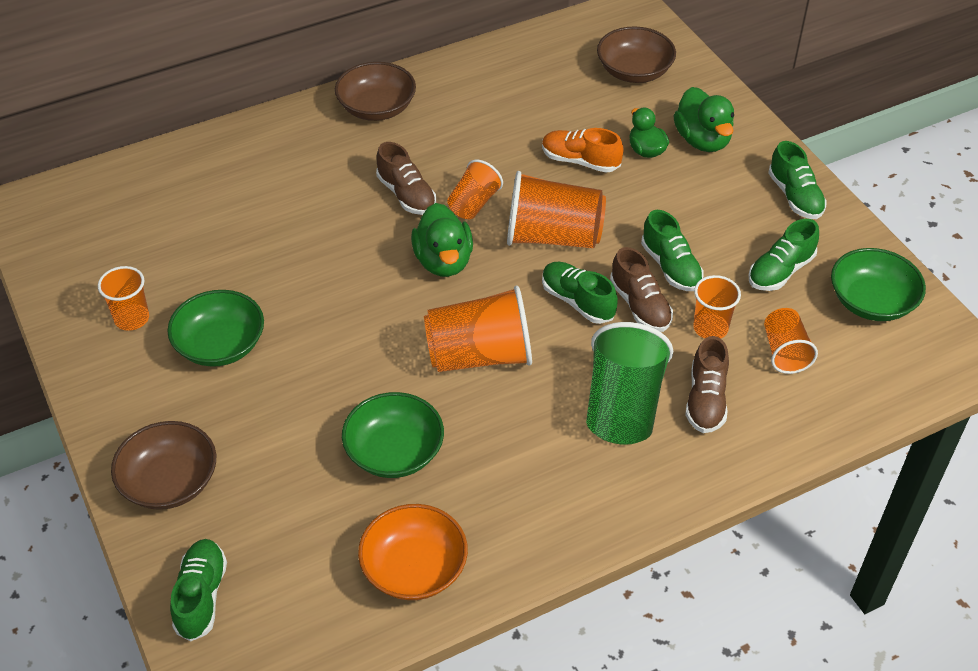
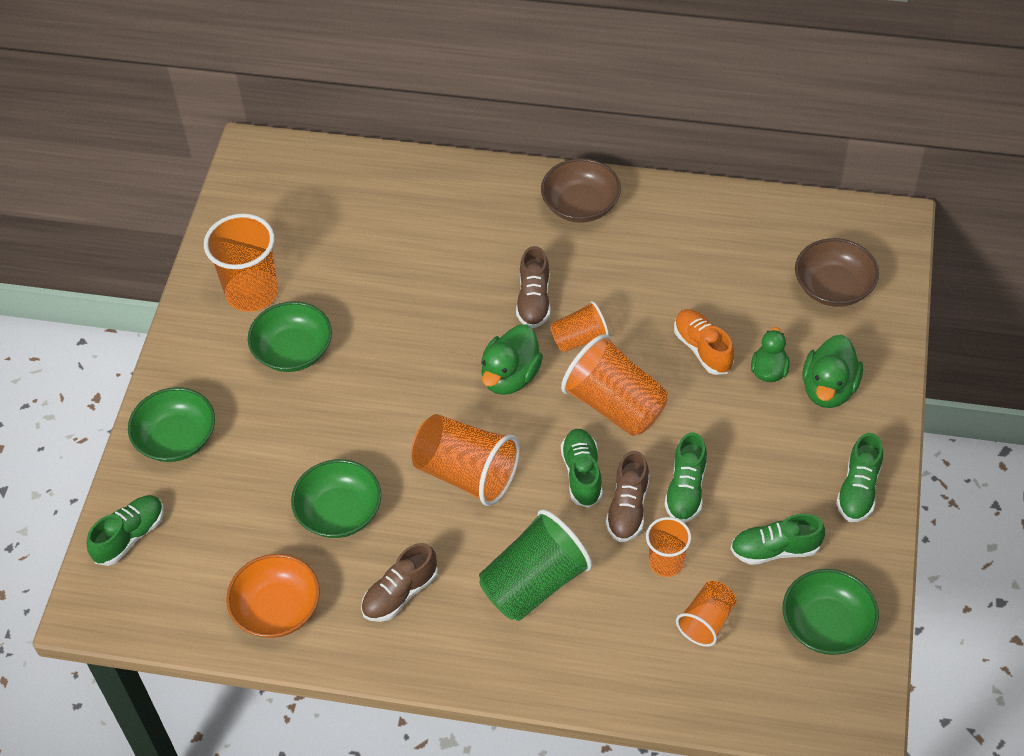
camera: 40 degrees right, 5 degrees up
orange cup [98,266,149,331] -> orange cup [204,213,278,312], size x1.74
brown bowl [111,421,216,510] -> green bowl [128,387,215,462]
brown shoe [685,336,729,433] -> brown shoe moved to [361,543,438,622]

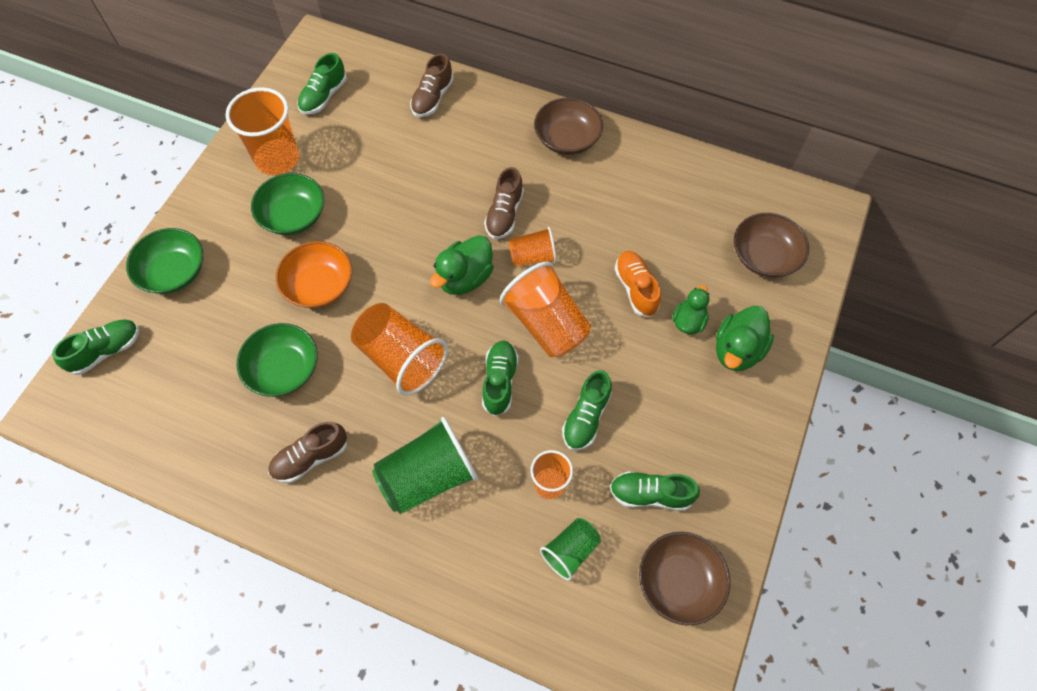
camera: 10 degrees right, 10 degrees up
orange bowl [226,554,320,638] -> orange bowl moved to [276,241,352,308]
brown shoe [606,451,649,542] -> brown shoe moved to [410,53,454,117]
orange cup [676,581,736,647] -> green cup [540,518,601,581]
green bowl [783,569,879,655] -> brown bowl [639,532,730,626]
green shoe [836,433,883,522] -> green shoe moved to [297,53,347,115]

